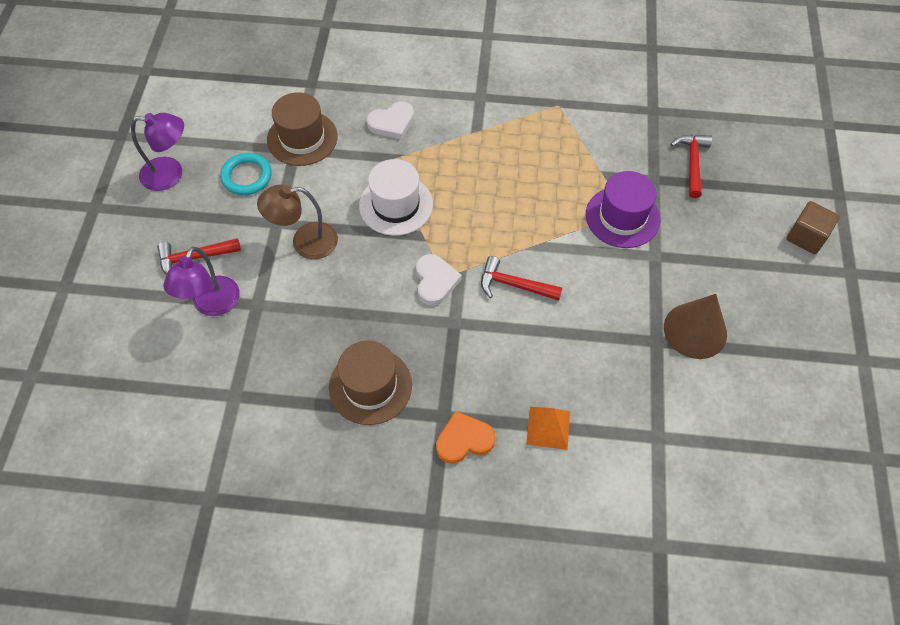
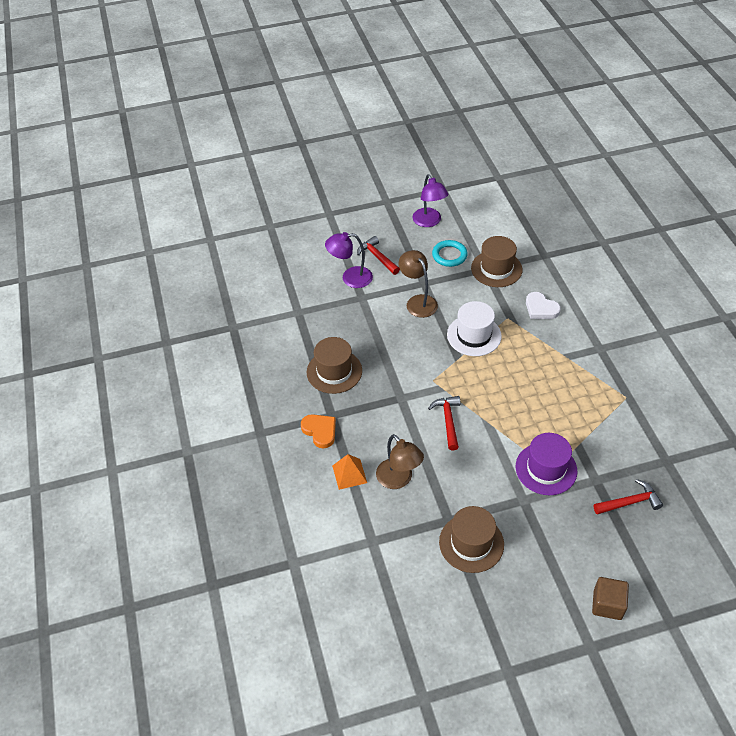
camera: 70 degrees right, 10 degrees down
white heart [416,254,462,306] -> none
brown cone [664,294,727,359] -> brown hat [439,506,504,573]
none -> brown lamp [376,434,424,489]

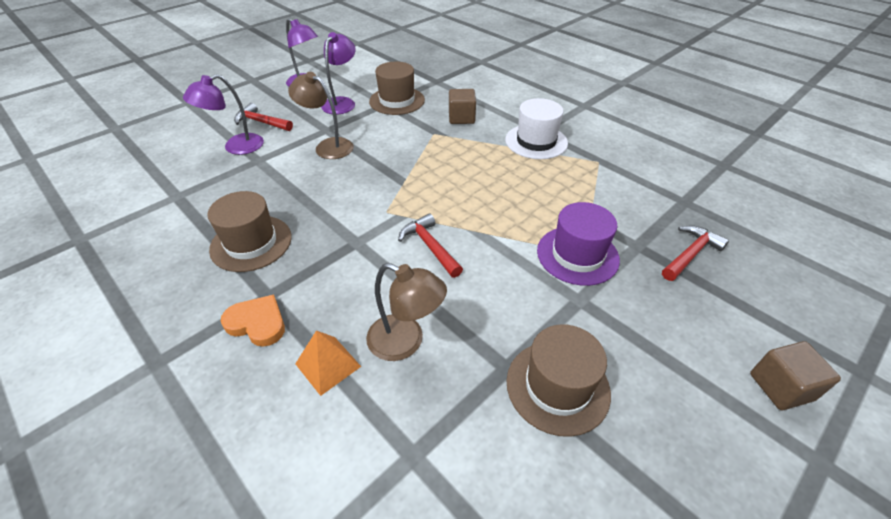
camera: 30 degrees left, 5 degrees down
turquoise ring [432,240,468,267] -> purple lamp [321,32,356,115]
white hat [447,301,502,356] -> white hat moved to [505,98,568,159]
white heart [526,292,561,319] -> brown cube [449,89,476,124]

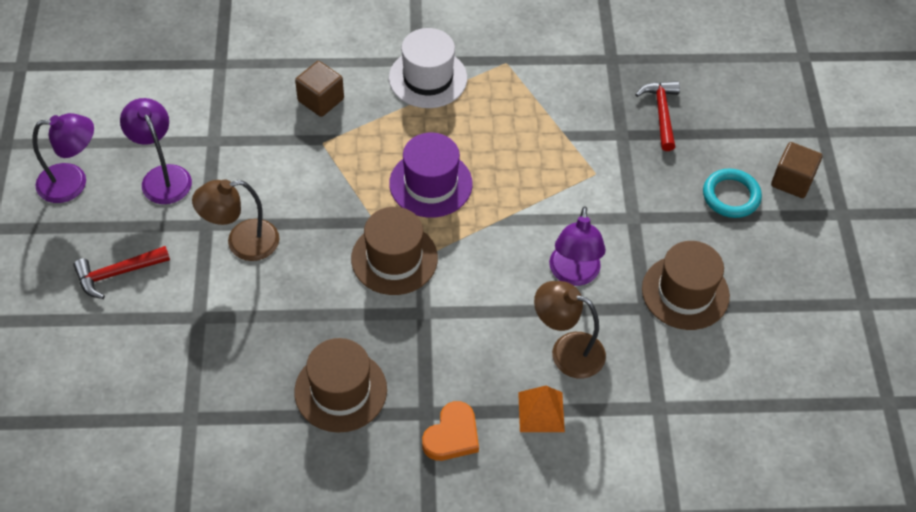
camera: 50 degrees left, 10 degrees up
purple lamp [183,74,264,155] -> purple lamp moved to [549,207,606,286]
orange heart [221,294,285,347] -> orange heart turned 150 degrees clockwise [422,401,479,461]
brown lamp [366,263,447,361] -> brown lamp turned 135 degrees counterclockwise [534,281,606,379]
brown hat [369,62,425,115] -> brown hat moved to [351,207,438,295]
red hammer [398,214,463,278] -> none
purple hat [537,202,620,286] -> purple hat moved to [389,133,473,218]
none -> turquoise ring [703,169,762,218]

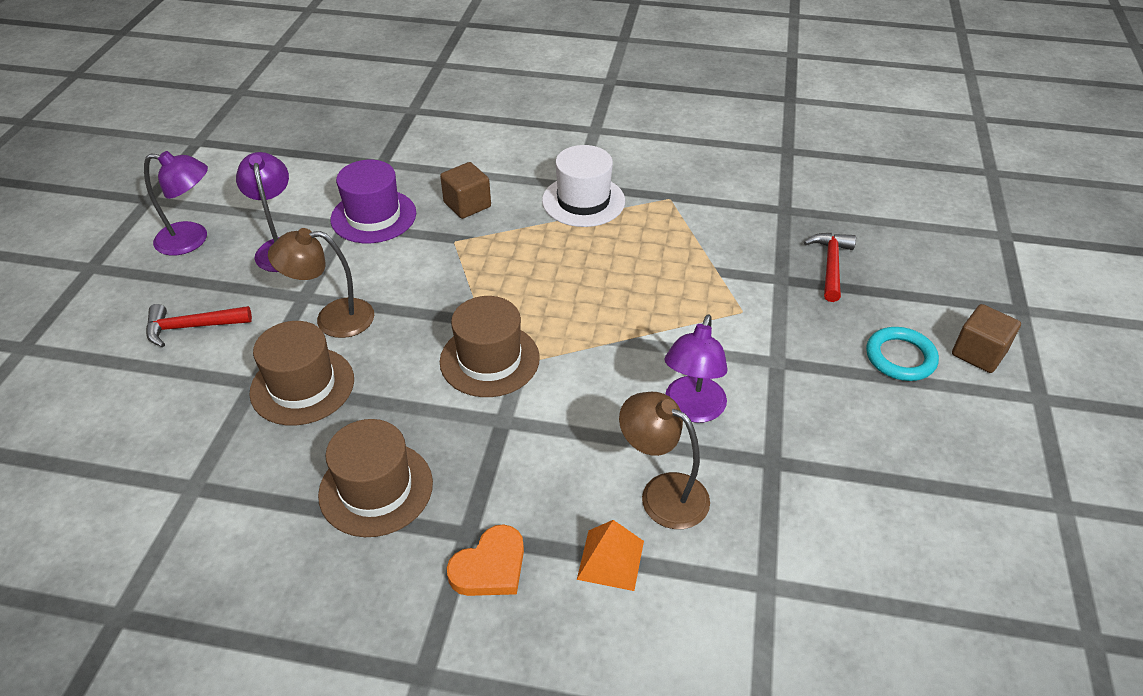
camera: 15 degrees right, 10 degrees down
purple hat [389,133,473,218] -> purple hat moved to [331,160,416,243]
brown hat [642,241,730,330] -> brown hat moved to [249,321,354,426]

